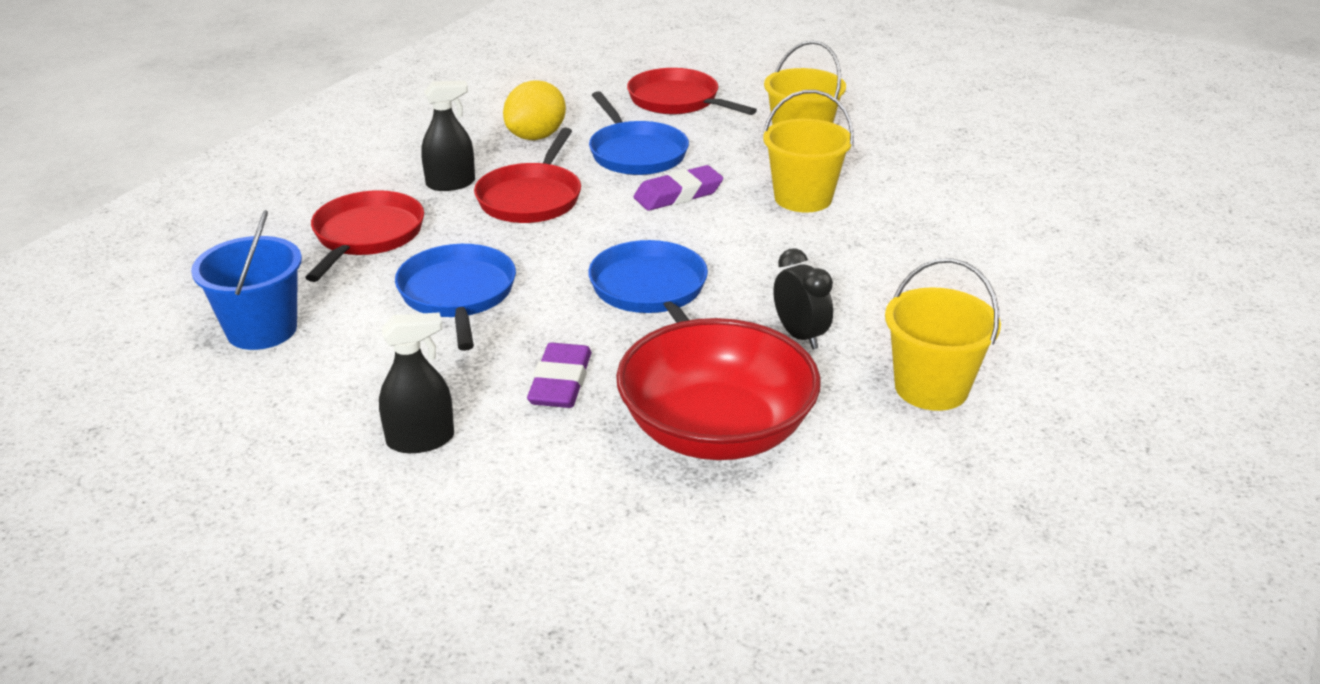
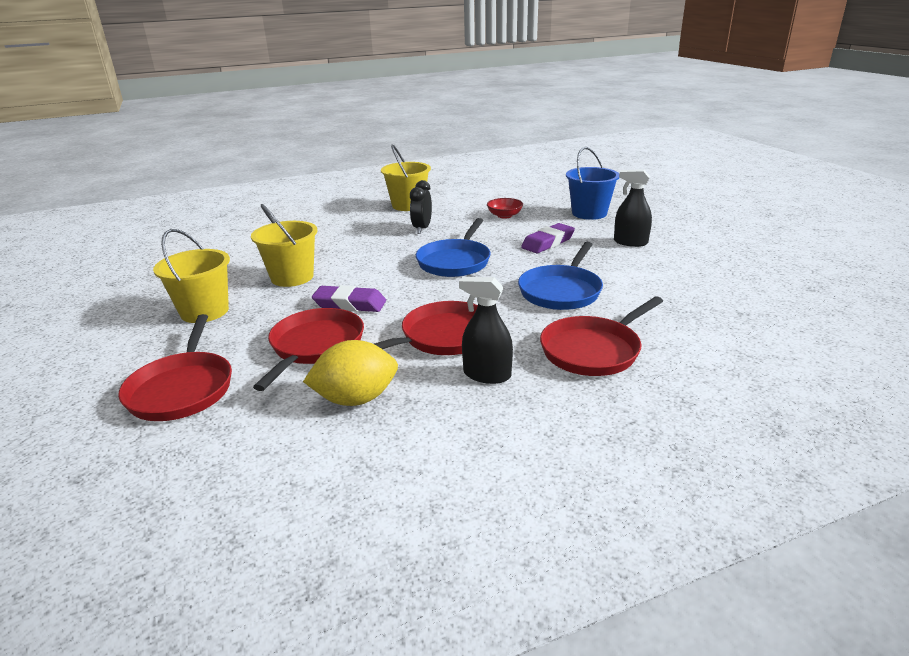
camera: 140 degrees left, 5 degrees down
blue bucket [191,210,302,350] -> blue bucket moved to [566,147,620,220]
blue pan [589,91,689,175] -> red pan [253,308,364,391]
red bowl [616,318,821,460] -> red bowl [487,198,523,219], size x0.41

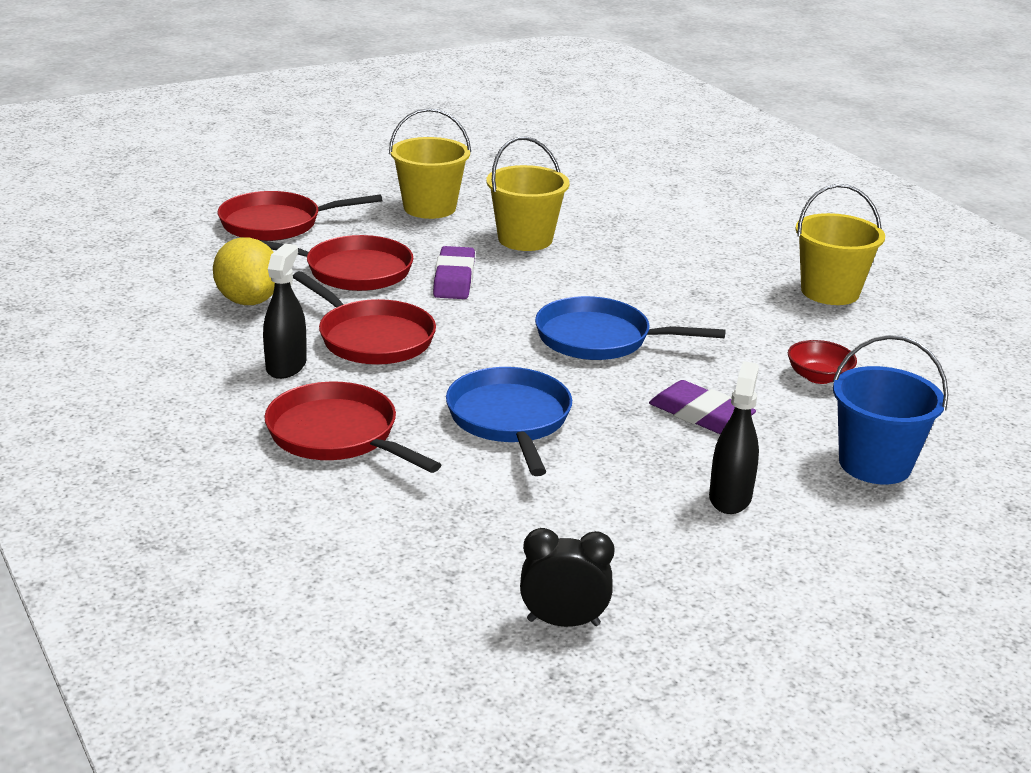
camera: 80 degrees right, 0 degrees up
black clock [410,180,432,234] -> black clock moved to [520,528,615,627]
blue pan [518,242,603,310] -> blue pan turned 60 degrees clockwise [446,367,572,476]

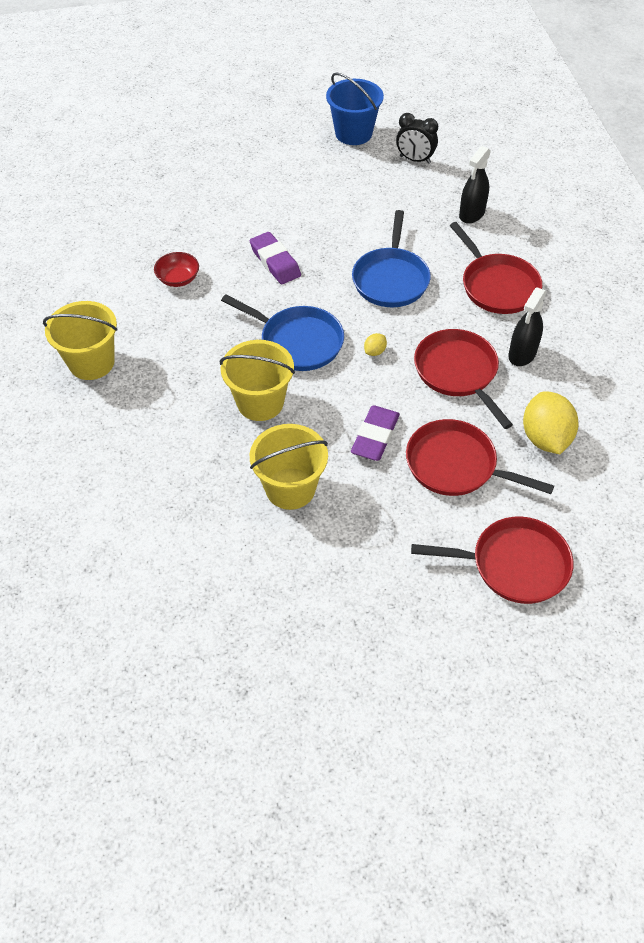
camera: 160 degrees left, 25 degrees up
yellow bucket [389,108,471,219] -> yellow bucket moved to [220,340,295,421]
black spray bottle [709,361,759,514] -> black spray bottle moved to [459,146,491,224]
blue bucket [833,335,948,485] -> blue bucket moved to [326,72,384,145]
none -> yellow lemon [364,333,387,356]

